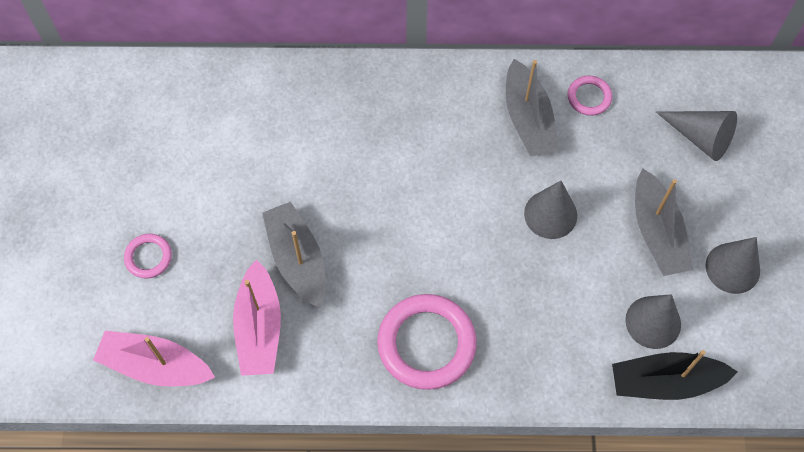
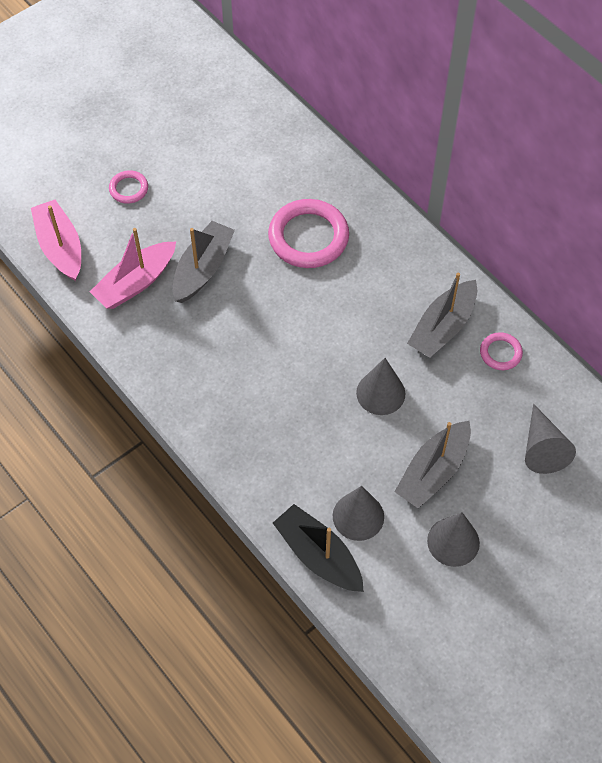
camera: 50 degrees right, 5 degrees down
pink ring [377,294,477,390] -> pink ring moved to [268,199,349,268]

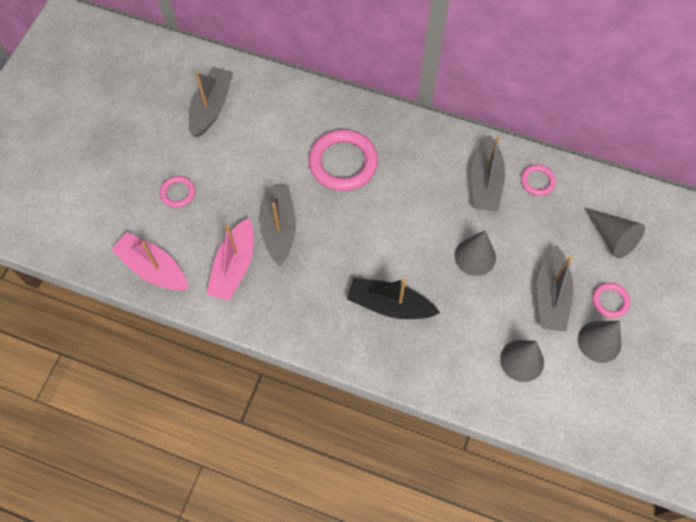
camera: 30 degrees left, 5 degrees up
black boat [273,504,364,592] -> black boat moved to [347,278,440,319]
none -> grey boat [189,67,233,137]
none -> pink ring [592,283,630,318]

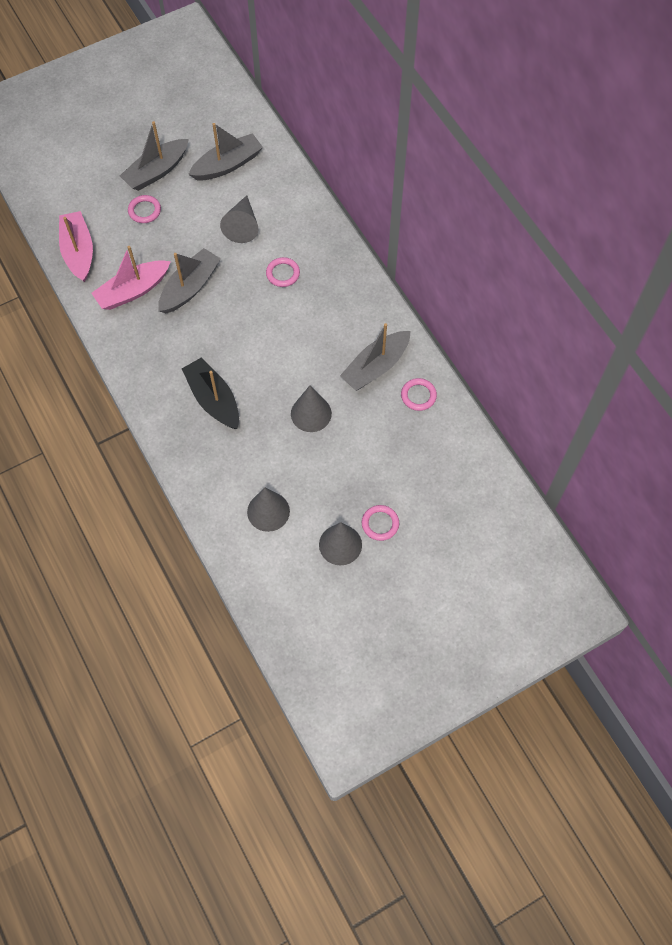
camera: 40 degrees right, 0 degrees up
pink ring [308,129,378,191] -> pink ring [266,257,300,287], size x0.50
grey boat [537,245,573,332] -> grey boat moved to [120,121,189,191]
grey cone [585,208,645,258] -> grey cone moved to [220,195,258,243]

